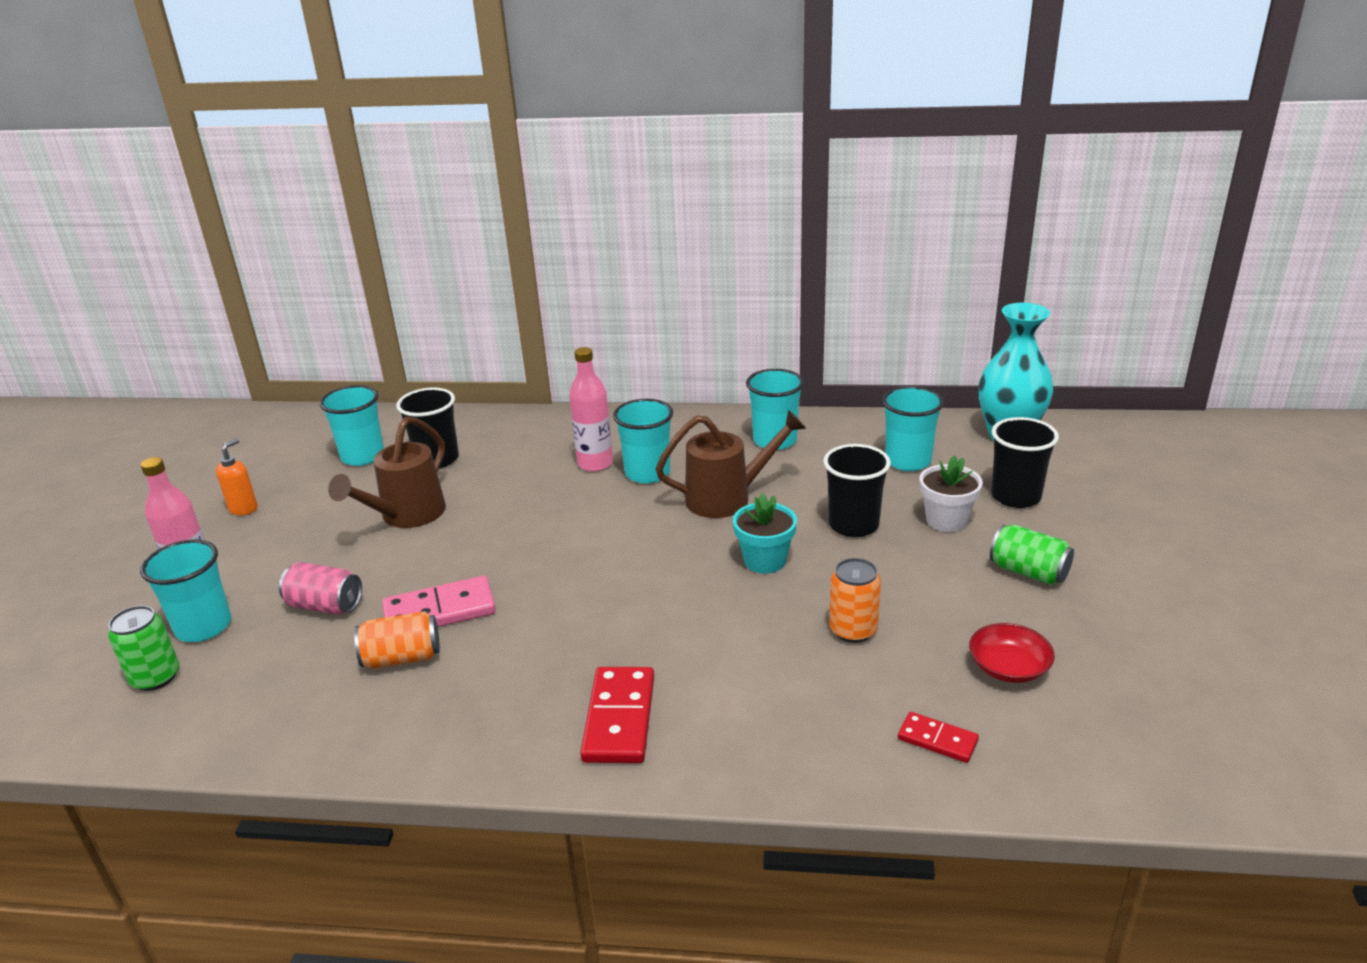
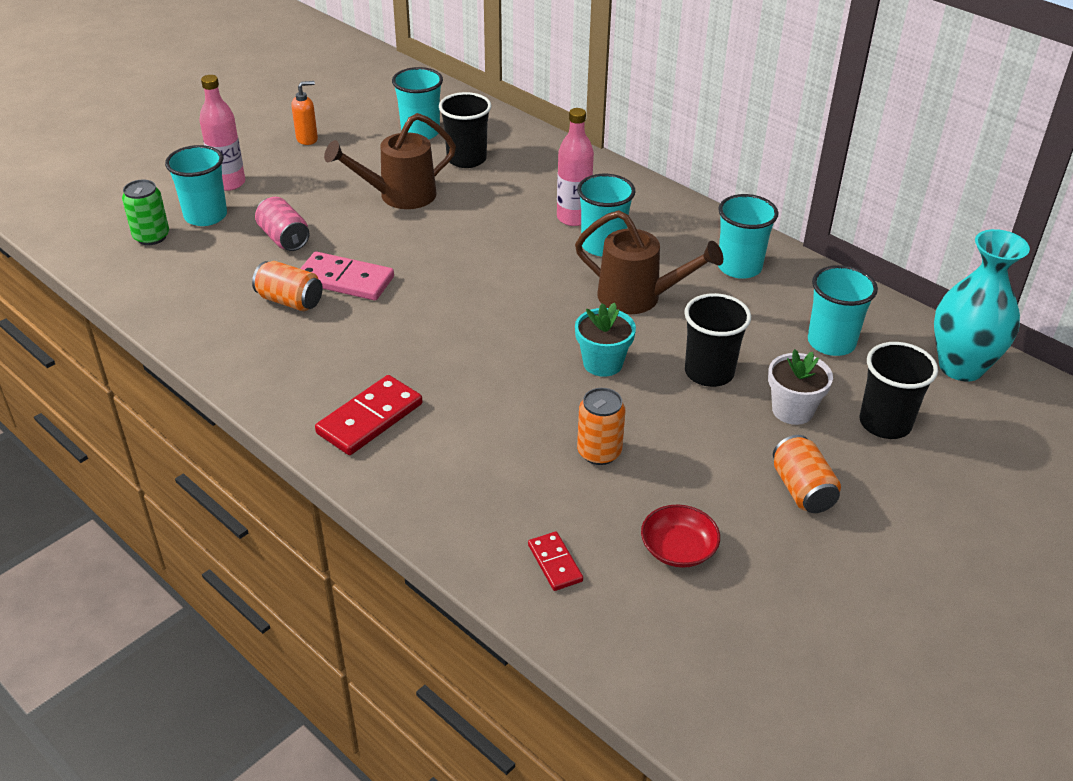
camera: 35 degrees right, 10 degrees up
green can [990,525,1074,585] -> orange can [773,435,841,513]

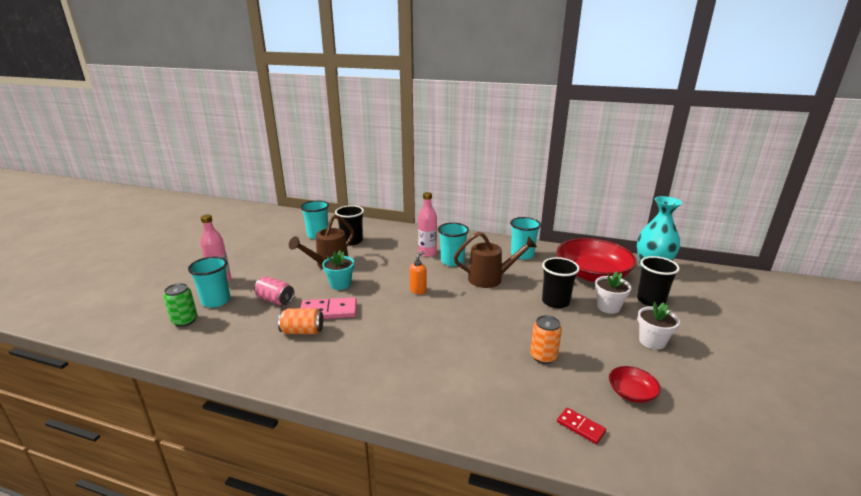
camera: 25 degrees left, 15 degrees down
orange soap dispenser [291,81,318,145] -> orange soap dispenser moved to [410,251,426,294]
red domino [315,375,422,455] -> none
turquoise flower pot [575,303,636,377] -> turquoise flower pot moved to [322,250,354,290]
orange can [773,435,841,513] -> white flower pot [638,302,680,350]
turquoise cup [808,265,878,356] -> red bowl [557,238,637,282]

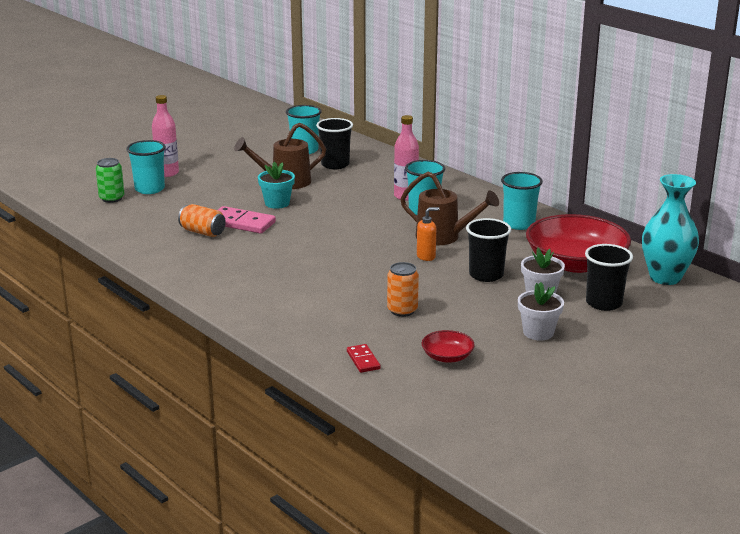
camera: 30 degrees right, 0 degrees up
pink can [254,276,294,305] -> none
orange soap dispenser [410,251,426,294] -> orange soap dispenser moved to [417,207,439,261]

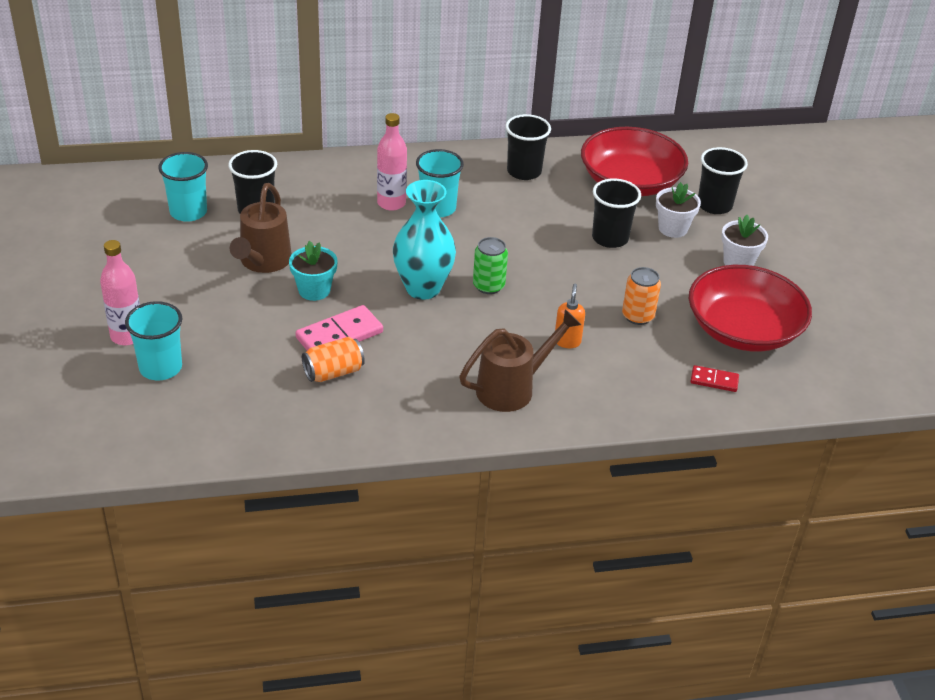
camera: 60 degrees left, 15 degrees up
green can [96,158,125,203] -> green can moved to [473,237,508,294]
brown watering can [400,171,499,245] -> brown watering can moved to [460,309,581,412]
orange soap dispenser [417,207,439,261] -> orange soap dispenser moved to [555,284,585,348]
red bowl [422,330,475,363] -> red bowl [689,265,812,352], size x2.25
turquoise cup [501,172,543,230] -> black cup [505,114,551,180]
turquoise vase [642,174,699,285] -> turquoise vase moved to [393,180,456,300]

